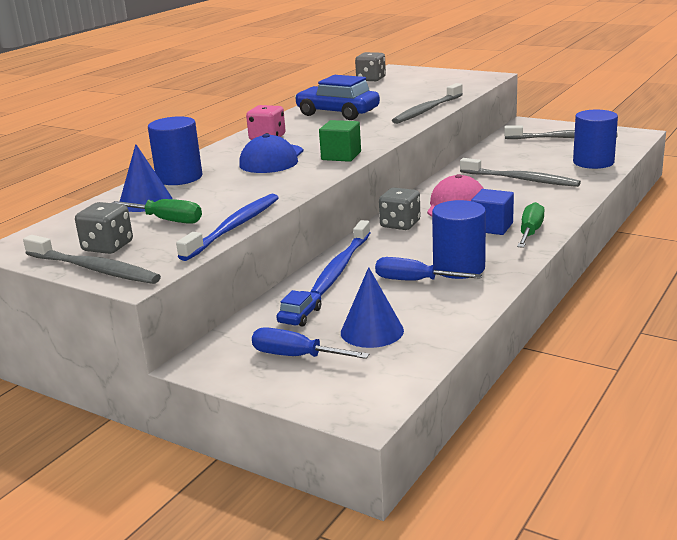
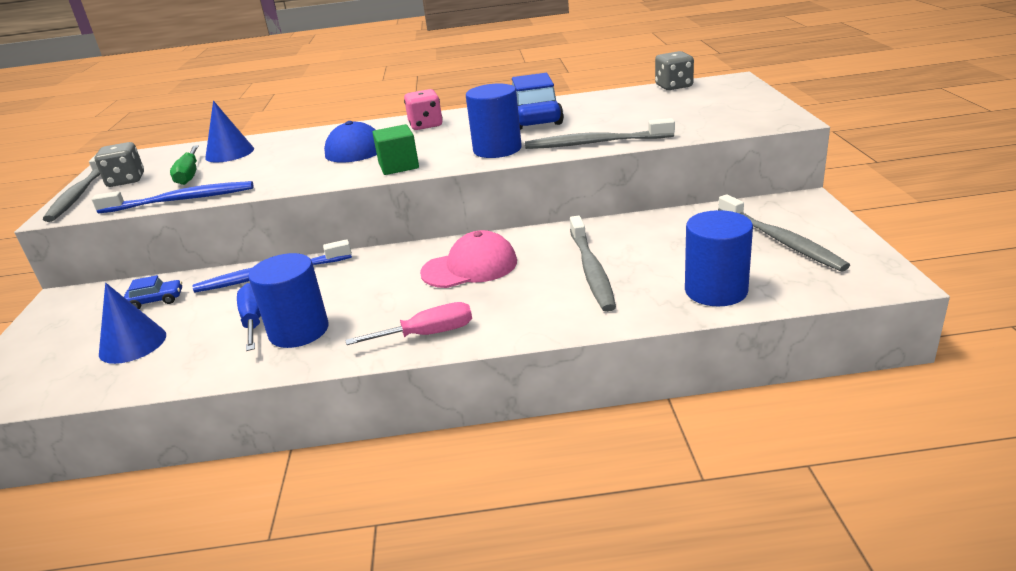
camera: 55 degrees right, 5 degrees up
blue cylinder [148,116,202,185] -> blue cylinder moved to [466,83,522,158]
blue screwdriver [252,327,369,359] -> none
grey dice [379,187,420,230] -> none
blue cube [471,189,514,235] -> none
green screwdriver [517,202,545,248] -> pink screwdriver [345,302,472,345]

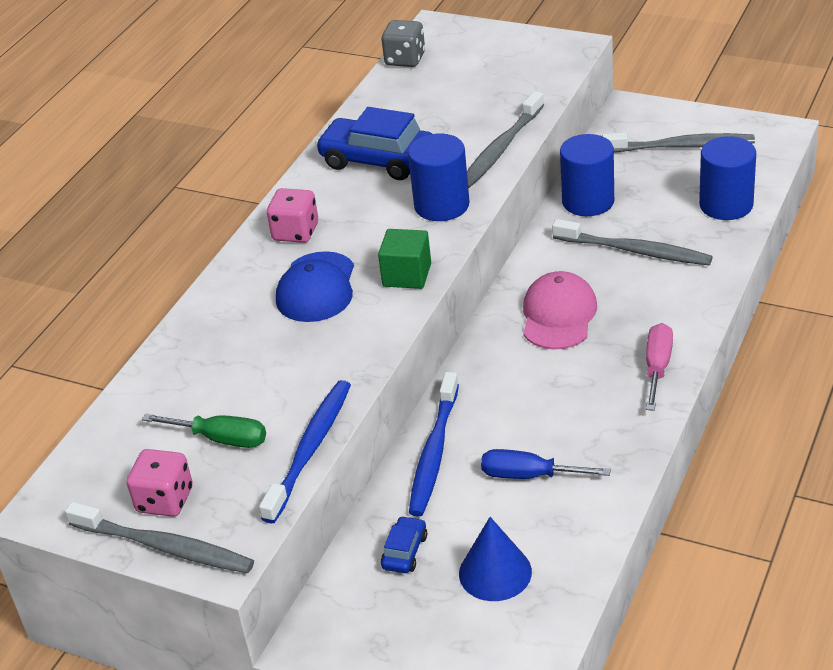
camera: 60 degrees left, 10 degrees up
grey dice [94,142,144,187] -> pink dice [127,449,193,517]
blue cone [205,101,254,163] -> none
blue cylinder [248,253,328,348] -> blue cylinder moved to [560,134,614,216]

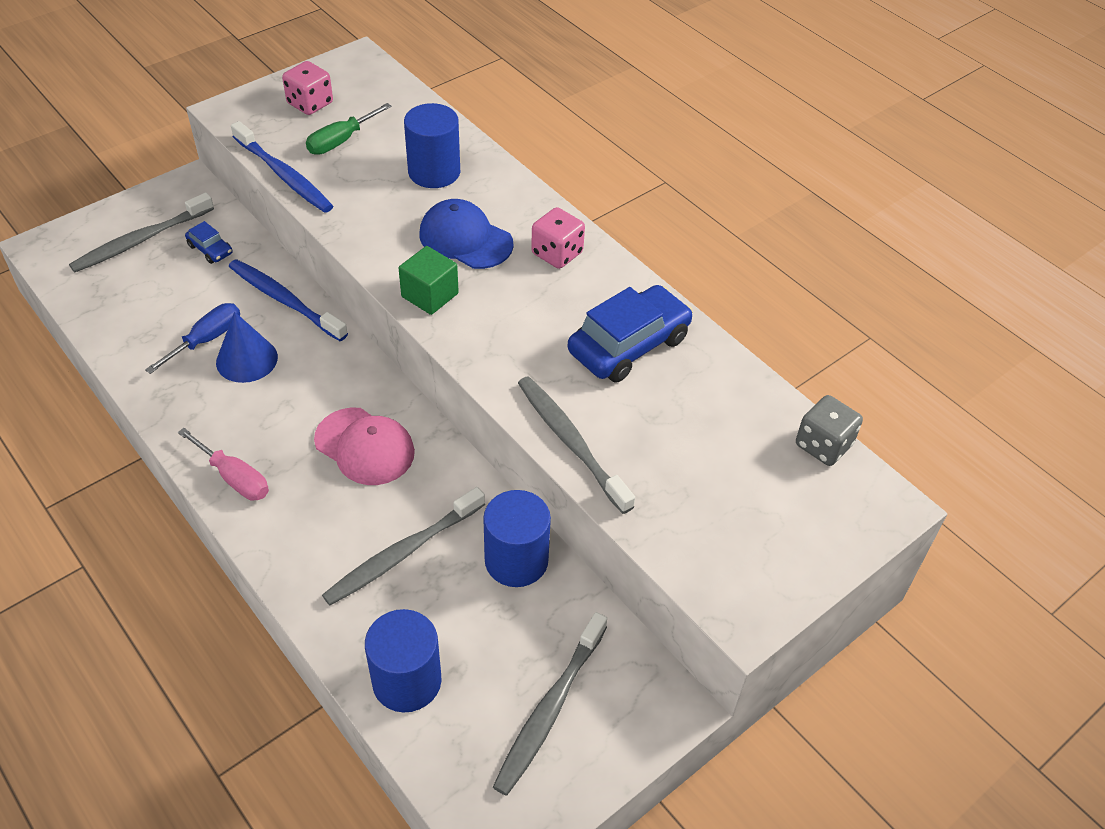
camera: 110 degrees right, 10 degrees up
grey toothbrush [65,502,254,573] -> grey toothbrush moved to [69,193,214,272]
blue cylinder [408,133,470,221] -> blue cylinder moved to [404,103,460,188]
blue cone [459,517,532,601] -> blue cone moved to [216,312,278,383]

